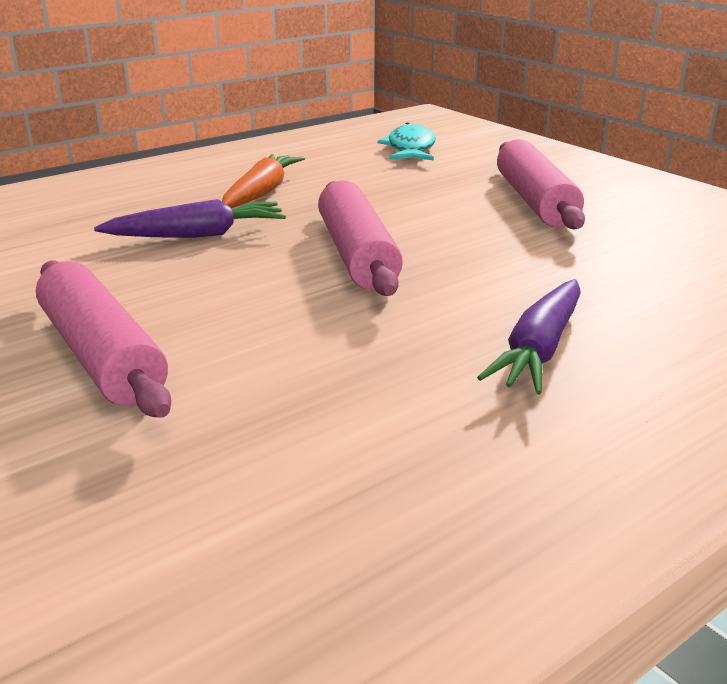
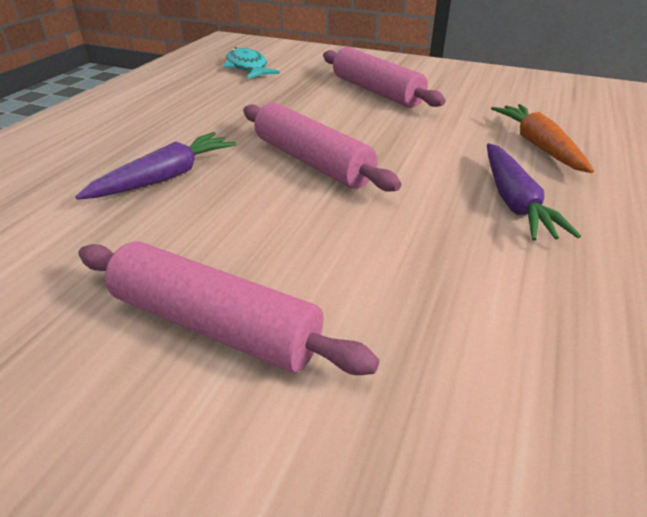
camera: 30 degrees left, 10 degrees up
orange carrot [222,154,305,208] -> orange carrot moved to [491,104,594,173]

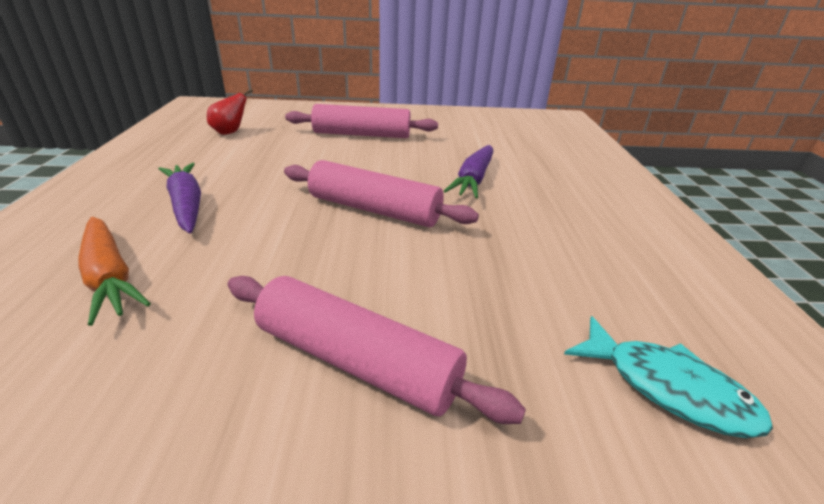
camera: 155 degrees right, 5 degrees down
none -> red pear [207,89,253,135]

